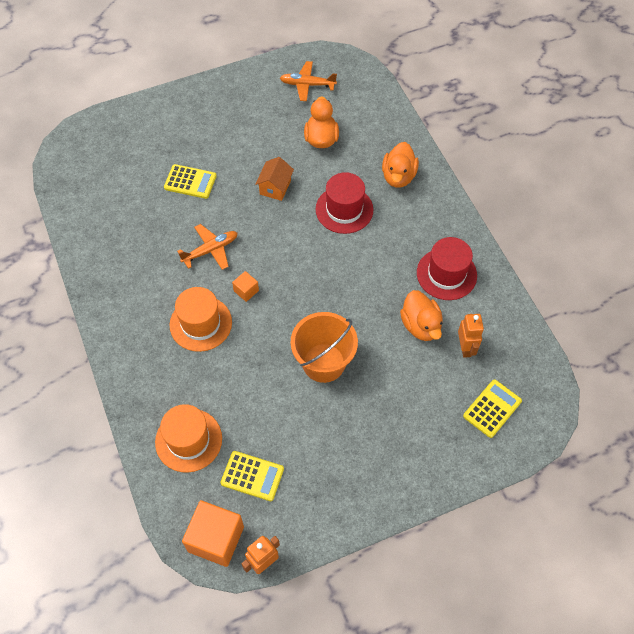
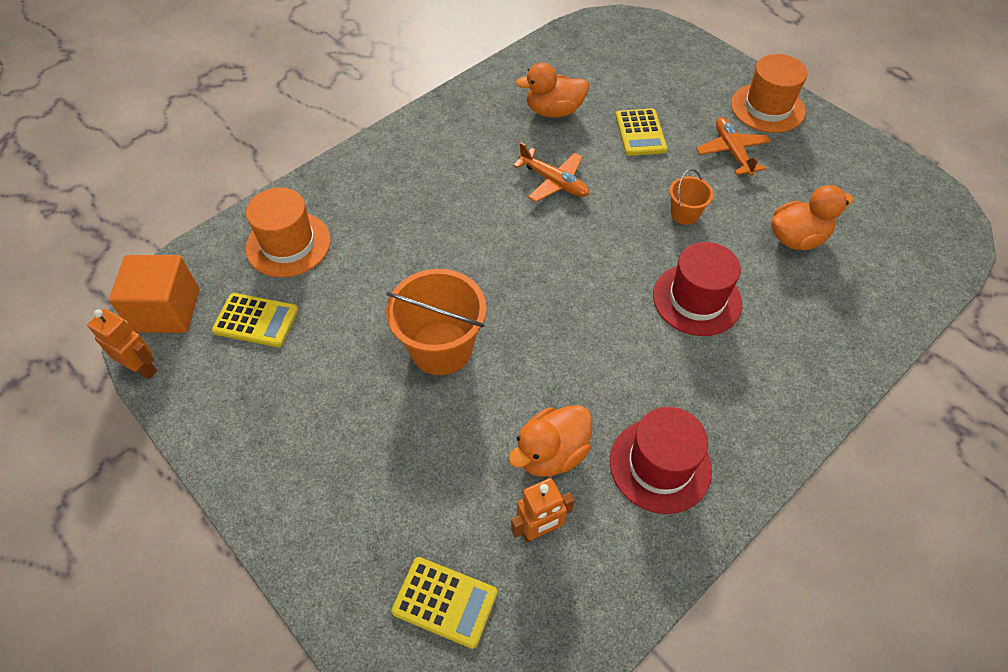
camera: 70 degrees right, 5 degrees down
orange hat [170,287,232,352] -> orange hat moved to [731,54,807,133]
yellow calculator [220,451,284,501] -> yellow calculator turned 75 degrees counterclockwise [212,293,298,347]
orange cube [232,271,259,302] -> none
orange house [255,157,294,201] -> orange bucket [670,169,714,225]
orange plane [280,61,337,101] -> orange plane moved to [696,117,771,176]
orange duck [382,142,419,188] -> orange duck moved to [516,63,589,117]

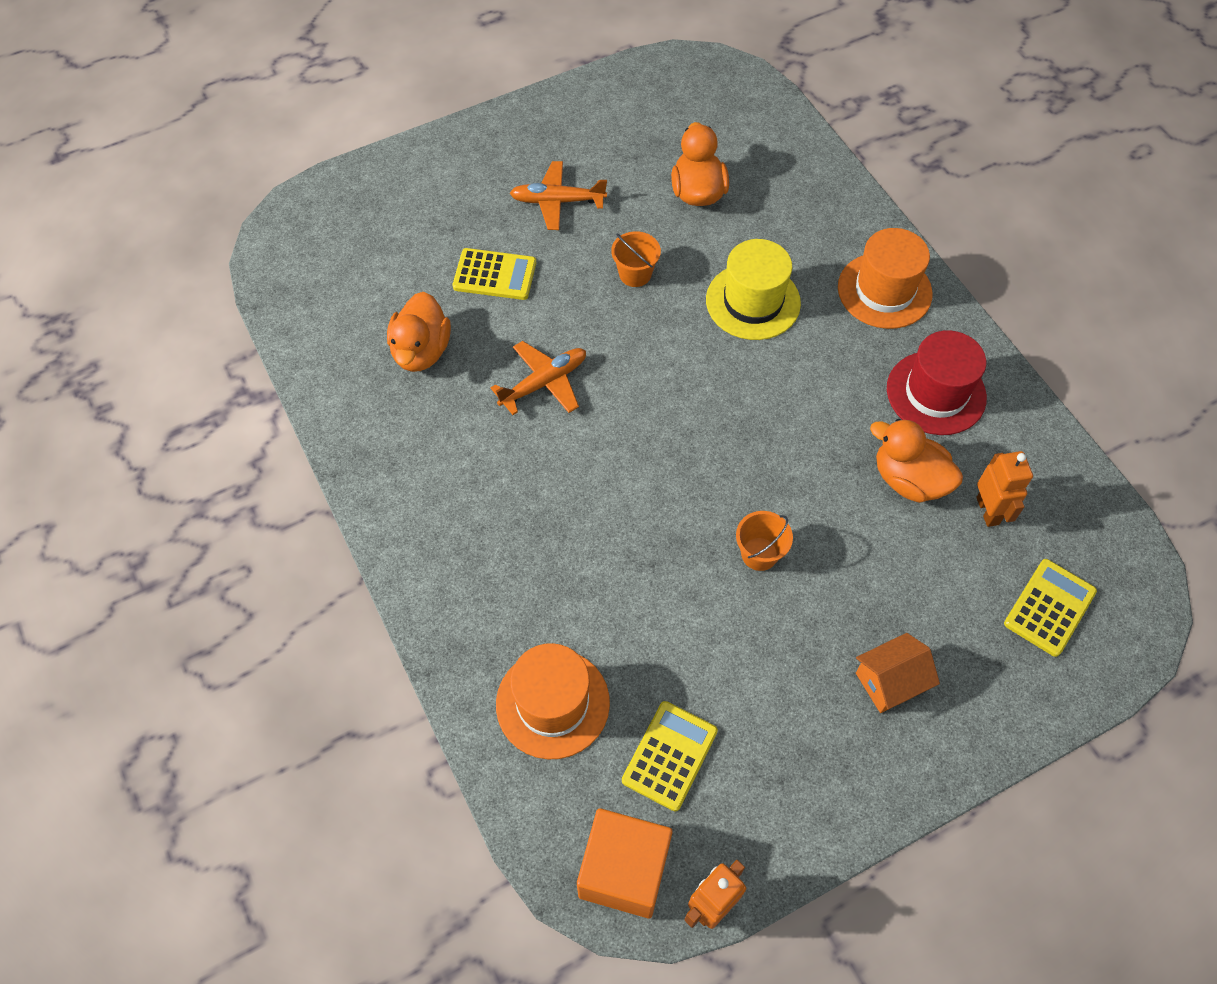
camera: 75 degrees left, 5 degrees up
orange bucket [386,269,486,375] -> orange bucket [736,511,793,571], size x0.51
orange duck [508,405,592,477] -> orange duck turned 150 degrees clockwise [870,419,963,503]
red hat [653,242,742,336] -> yellow hat [706,239,801,340]
orange hat [731,54,807,133] -> orange hat moved to [838,228,933,329]
none -> orange house [856,633,940,713]

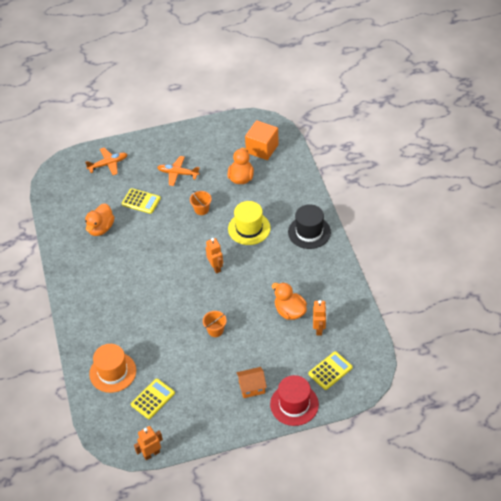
camera: 15 degrees right, 10 degrees down
orange plane [491,341,586,415] -> orange plane moved to [85,148,128,175]
orange cube [577,808,673,918] -> orange cube moved to [245,120,279,160]
orange hat [838,228,933,329] -> black hat [288,204,331,249]
red hat [887,330,987,435] -> red hat moved to [270,375,319,426]
none -> orange robot [206,238,223,273]

